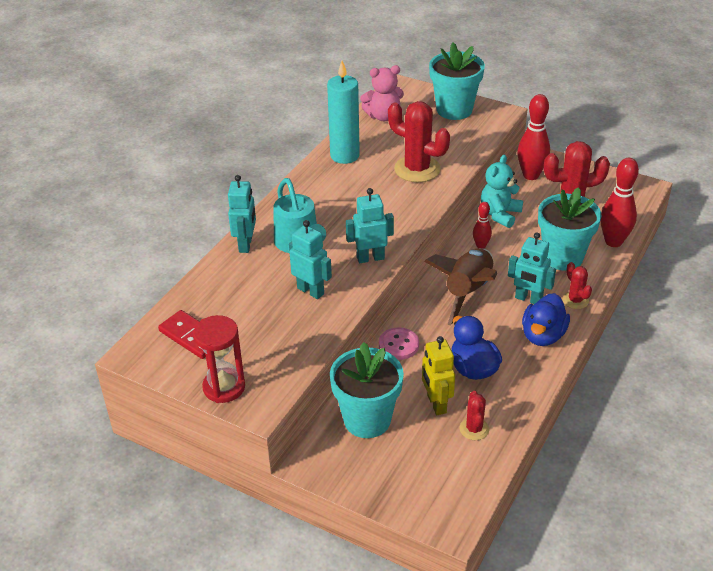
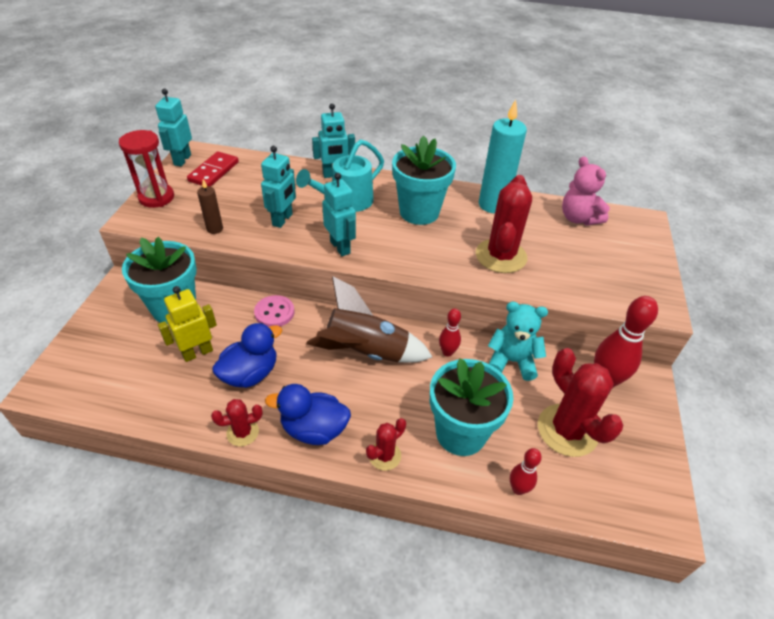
camera: 70 degrees right, 5 degrees up
turquoise flower pot [429,43,485,120] -> turquoise flower pot moved to [392,136,456,225]
red cactus [460,391,489,440] -> red cactus moved to [211,399,263,446]
turquoise robot [508,232,556,304] -> turquoise robot moved to [155,89,192,167]
red bowling pin [601,158,639,247] -> red bowling pin [510,448,542,495], size x0.54
none -> brown candle [197,179,223,234]

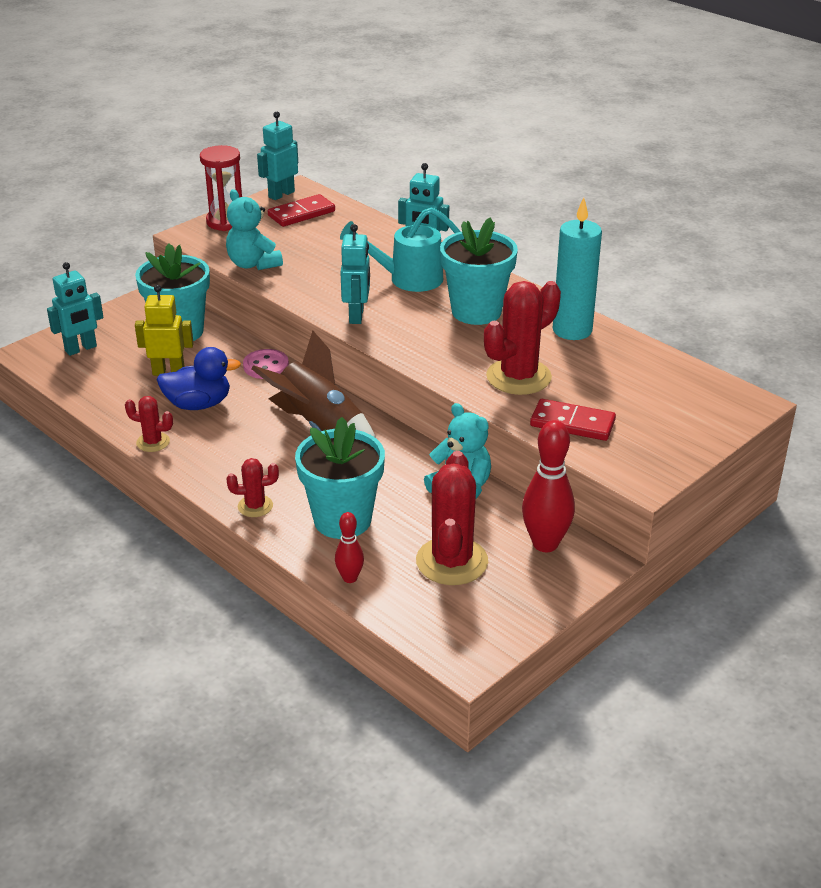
camera: 35 degrees right, 10 degrees down
brown candle [197,179,223,234] -> turquoise teddy bear [226,189,283,270]
turquoise robot [261,146,296,228] -> turquoise robot moved to [47,262,104,356]
blue duck [265,384,351,445] -> none
red bowling pin [439,308,461,357] -> none
pink teddy bear [562,156,610,225] -> none
none -> red domino [530,399,616,441]

